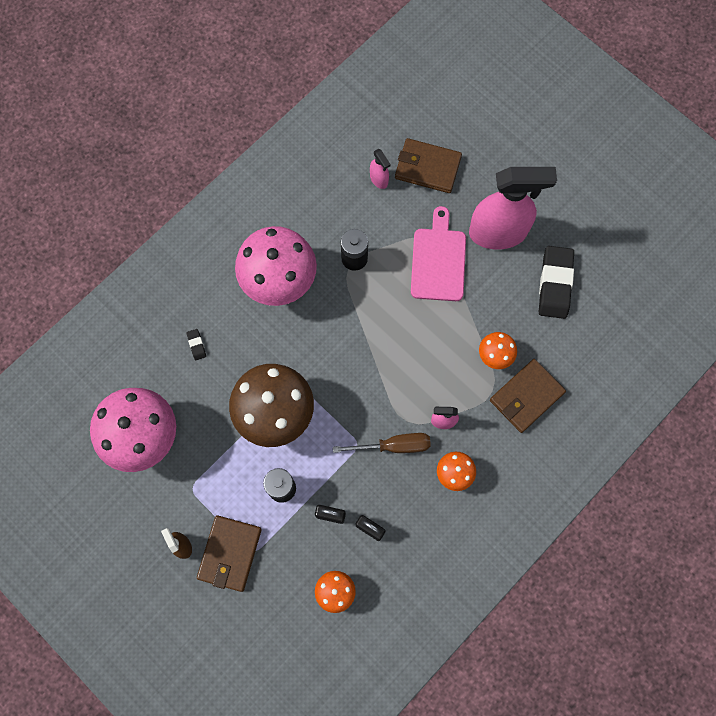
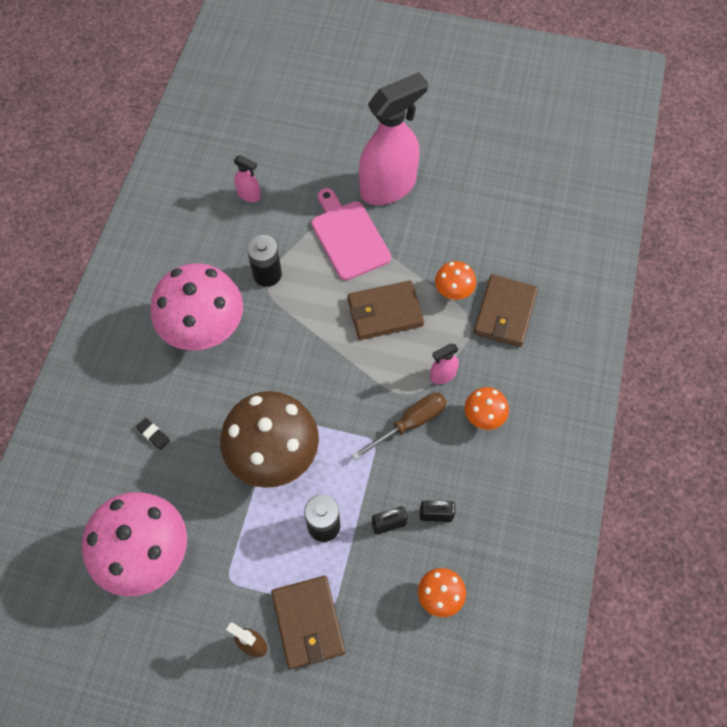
camera: 30 degrees left, 10 degrees down
brown wallet [395,138,462,193] -> brown wallet moved to [348,280,424,340]
black eraser [539,246,574,319] -> none

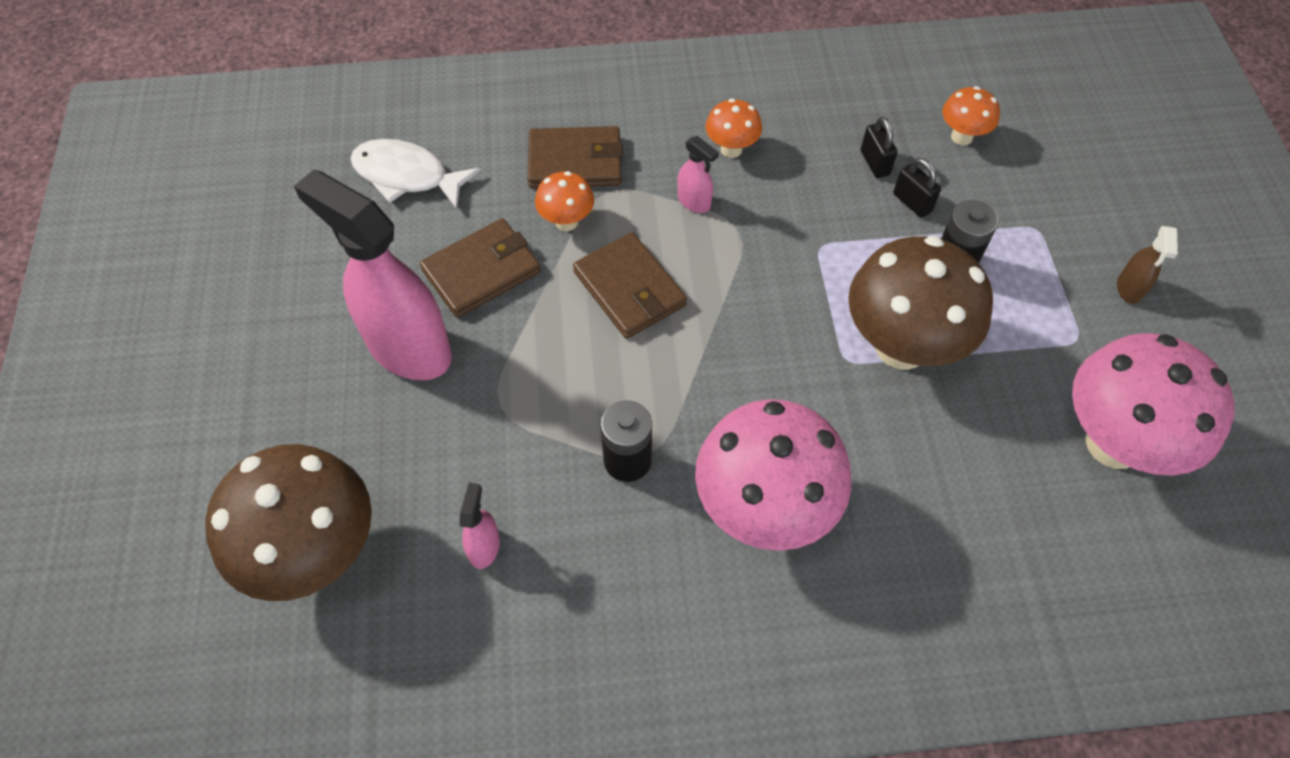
camera: 110 degrees left, 5 degrees down
black eraser [136,418,170,450] -> none
brown wallet [271,576,345,669] -> brown wallet moved to [420,218,541,318]
pink cutting board [311,188,391,281] -> none
brown screwdriver [352,392,447,460] -> none
none -> brown mushroom [205,444,372,601]
none -> white fish [350,139,481,209]

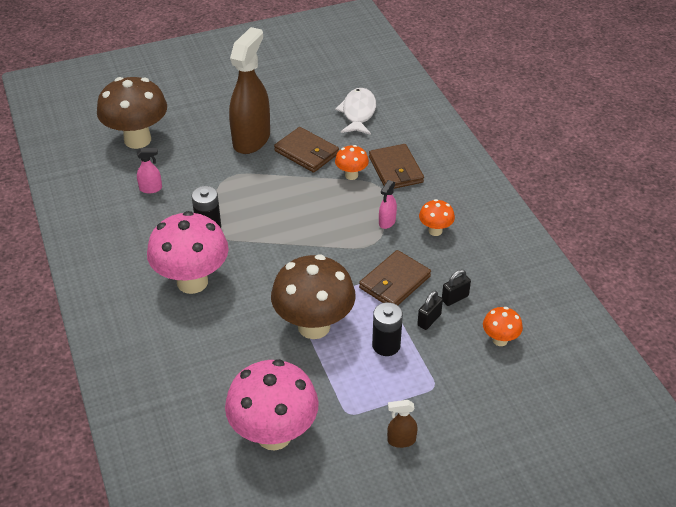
camera: 75 degrees right, 15 degrees down
pink spray bottle [294,170,452,380] -> brown spray bottle [229,27,270,154]
brown wallet [573,232,687,339] -> brown wallet moved to [359,250,431,305]

